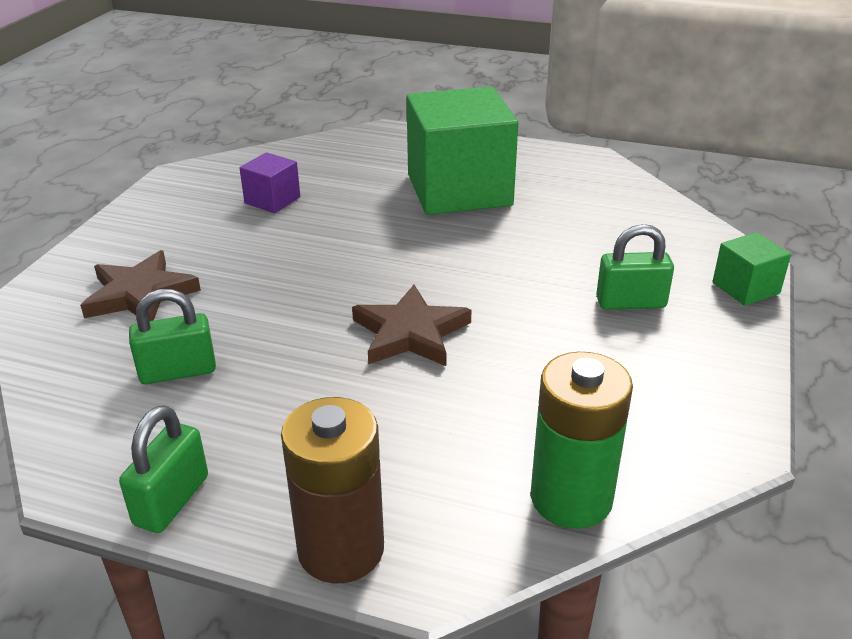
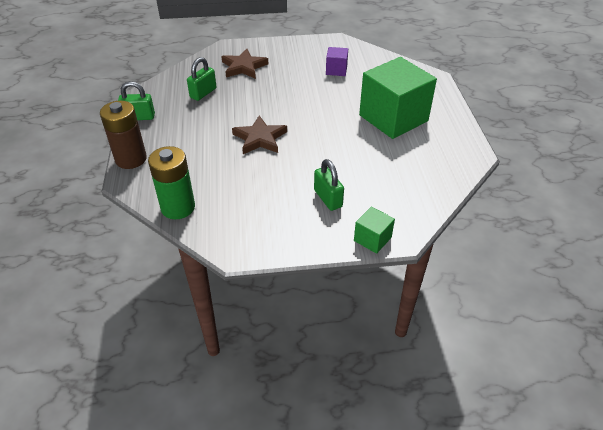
camera: 65 degrees right, 10 degrees up
green padlock [129,289,216,384] -> green padlock turned 75 degrees clockwise [187,57,217,101]

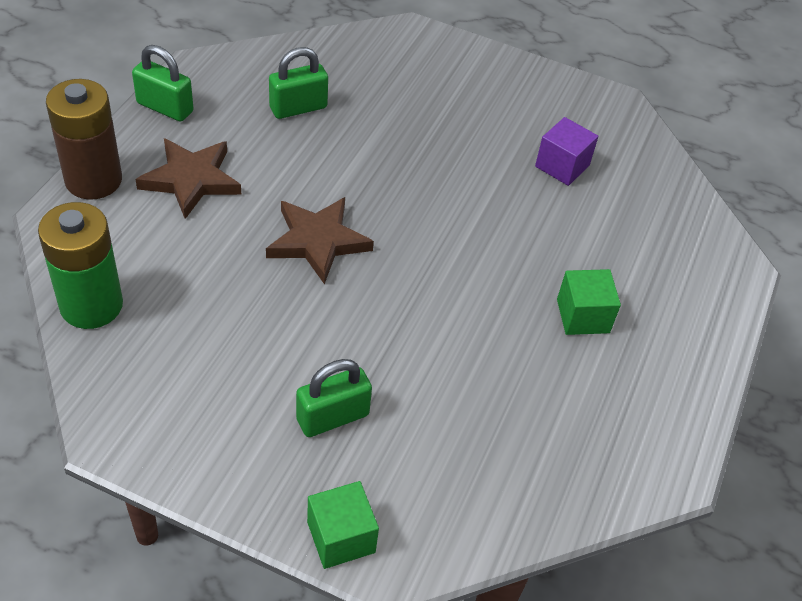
camera: 25 degrees right, 5 degrees up
brown star [221,49,268,79] -> brown star moved to [135,138,241,219]
green padlock [314,159,344,211] -> green padlock turned 60 degrees clockwise [296,359,372,437]
green cube [359,57,437,139] -> green cube [557,269,621,335], size x0.45

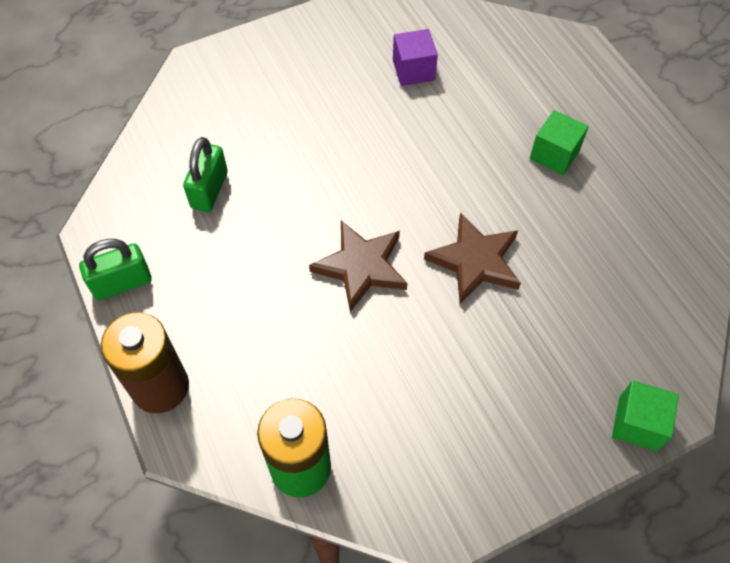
camera: 45 degrees left, 10 degrees up
brown star [135,138,241,219] -> brown star moved to [424,213,521,304]
green padlock [296,359,372,437] -> none

